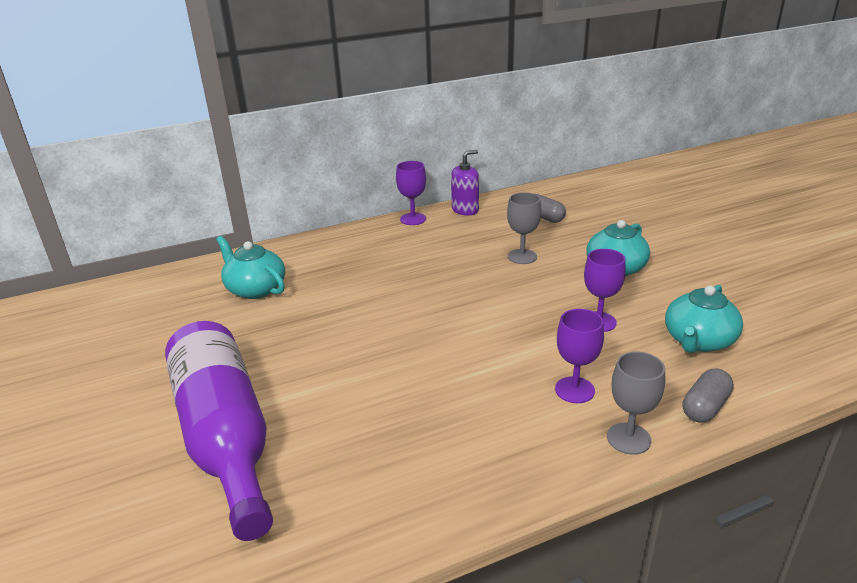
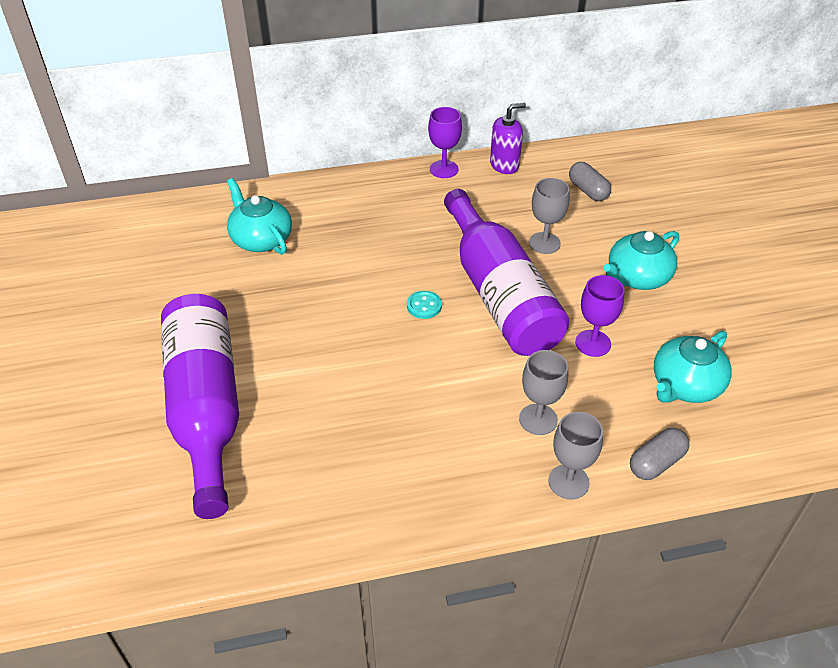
camera: 10 degrees right, 15 degrees up
purple goblet [555,309,604,403] -> grey goblet [519,350,568,435]
none -> turquoise button [407,291,442,319]
none -> purple bottle [444,189,569,356]

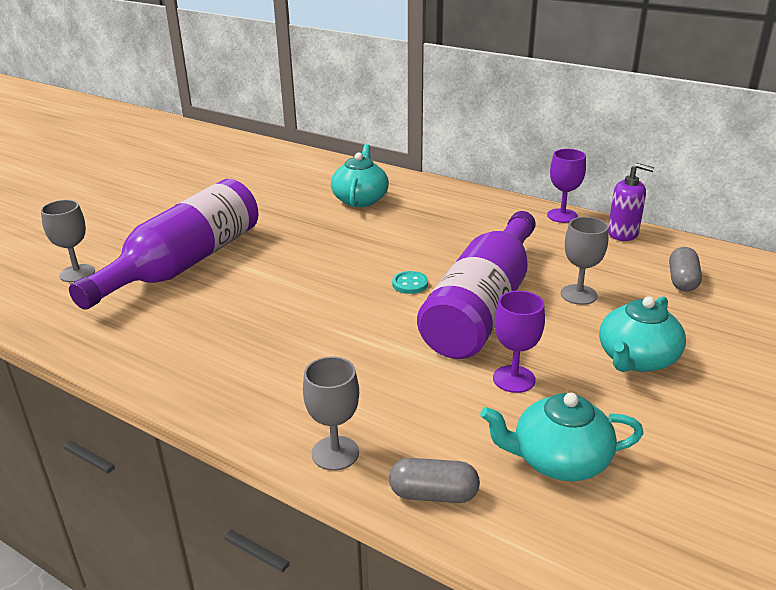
camera: 45 degrees right, 15 degrees down
grey goblet [519,350,568,435] -> grey goblet moved to [41,200,95,282]
turquoise teapot [604,231,679,290] -> turquoise teapot turned 60 degrees counterclockwise [599,296,686,372]

